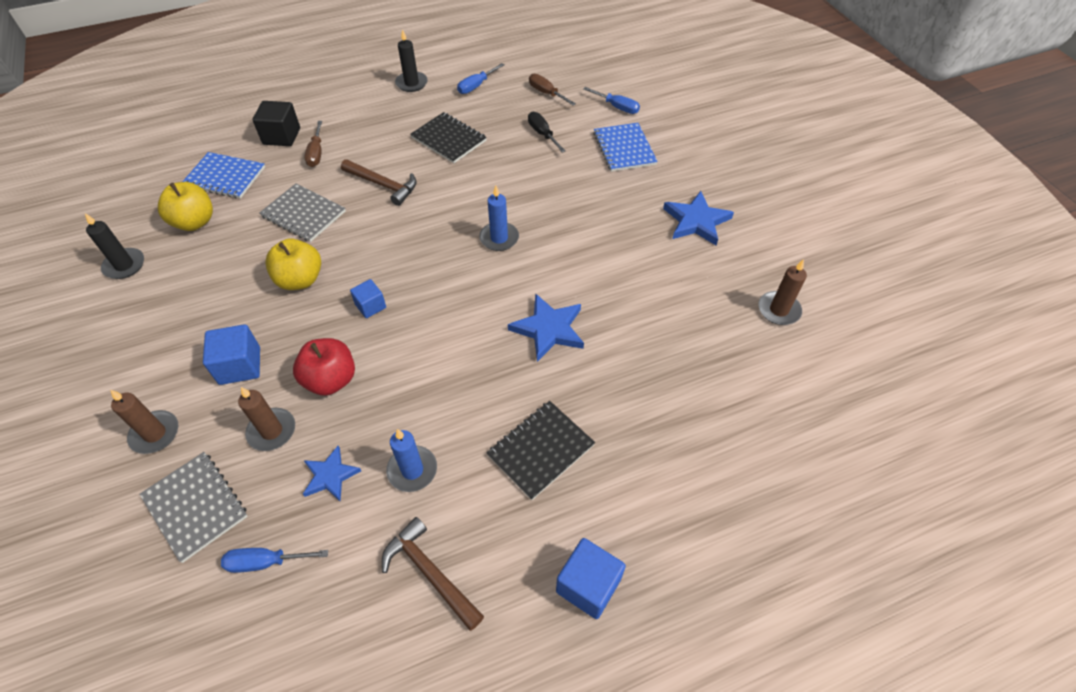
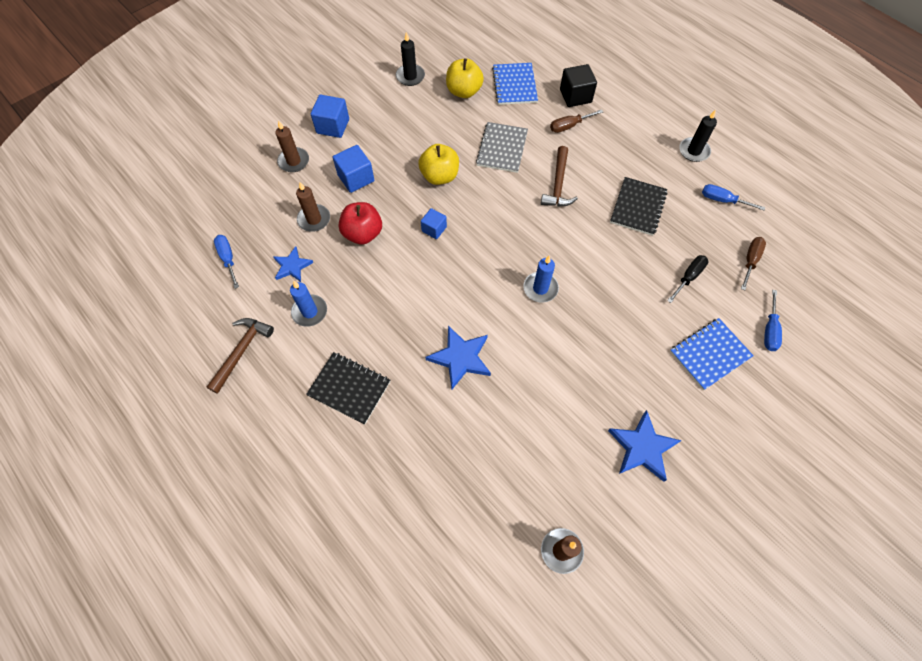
camera: 70 degrees right, 10 degrees up
grey notebook [139,452,248,563] -> none
blue cube [556,538,626,619] -> blue cube moved to [311,95,349,138]

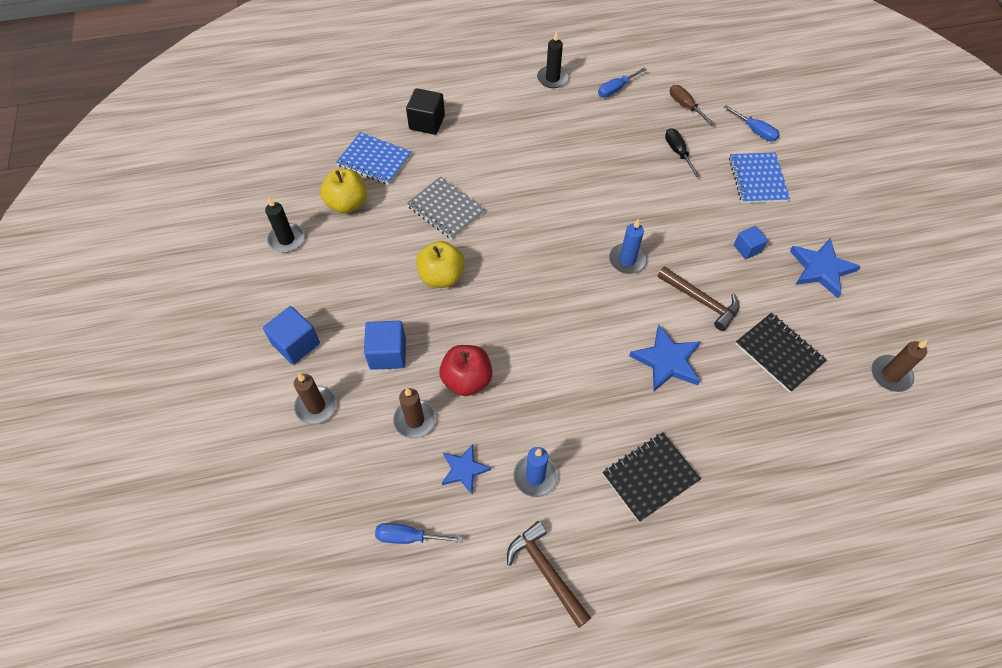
camera: 60 degrees left, 5 degrees down
blue cube [421,208,447,239] -> blue cube moved to [734,226,768,259]
brown hammer [541,146,578,206] -> brown hammer moved to [657,266,740,331]
brown screwdriver [550,109,603,133] -> none
black notebook [610,177,668,236] -> black notebook moved to [735,313,827,393]

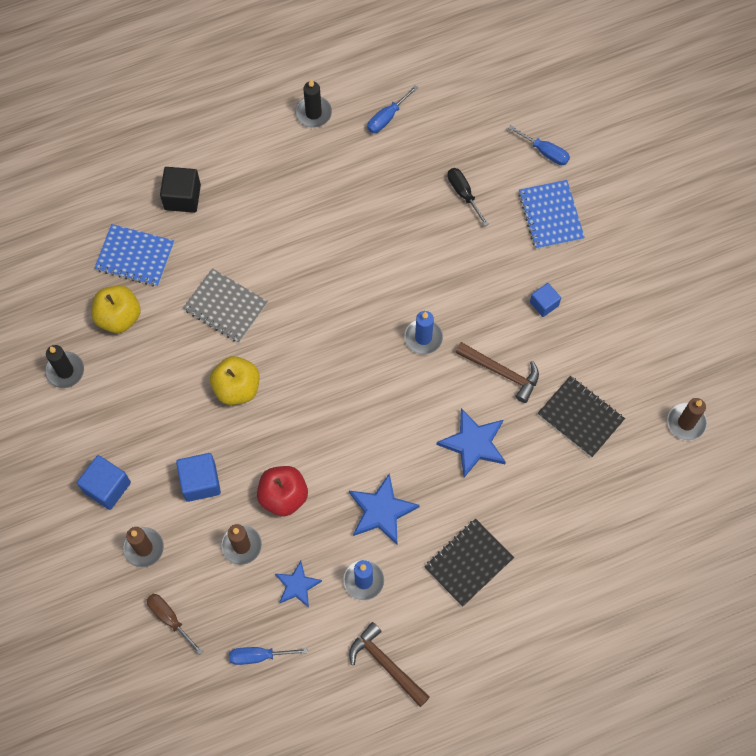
camera: 10 degrees left, 10 degrees up
brown screwdriver [670,85,715,125] -> brown screwdriver moved to [146,594,203,655]
blue star [790,238,861,298] -> blue star moved to [349,473,420,544]

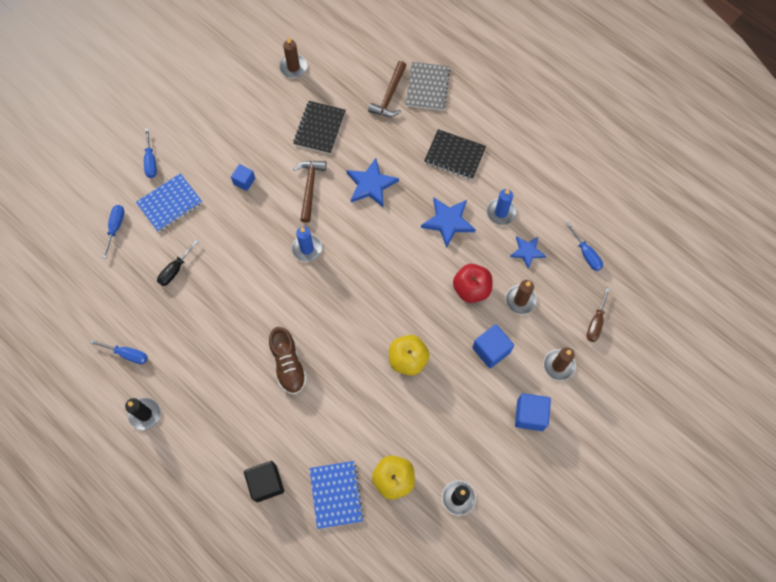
camera: 115 degrees left, 0 degrees up
grey notebook [183,268,268,343] -> grey notebook moved to [406,62,450,110]
brown hammer [349,622,430,707] -> brown hammer moved to [368,61,407,117]
none -> blue screwdriver [144,128,157,178]
none -> brown shoe [269,327,307,394]

